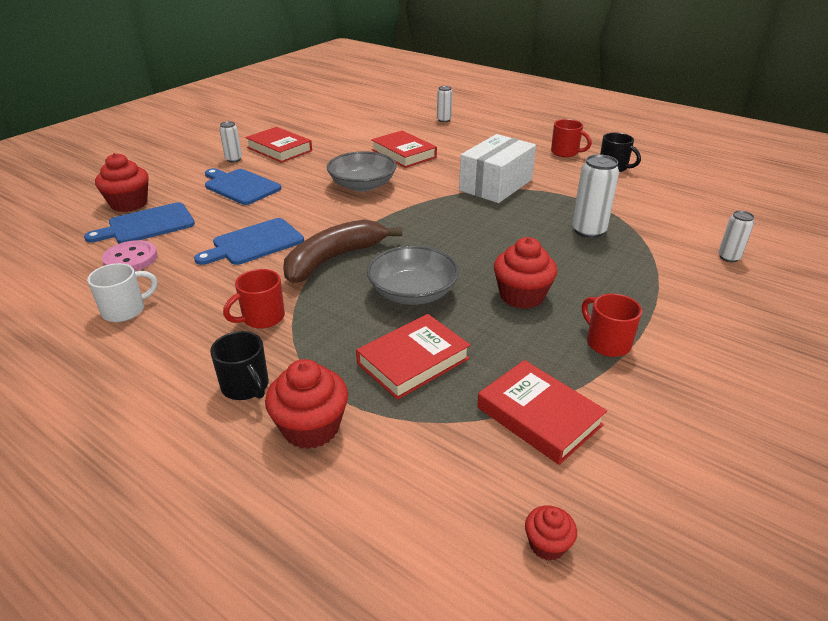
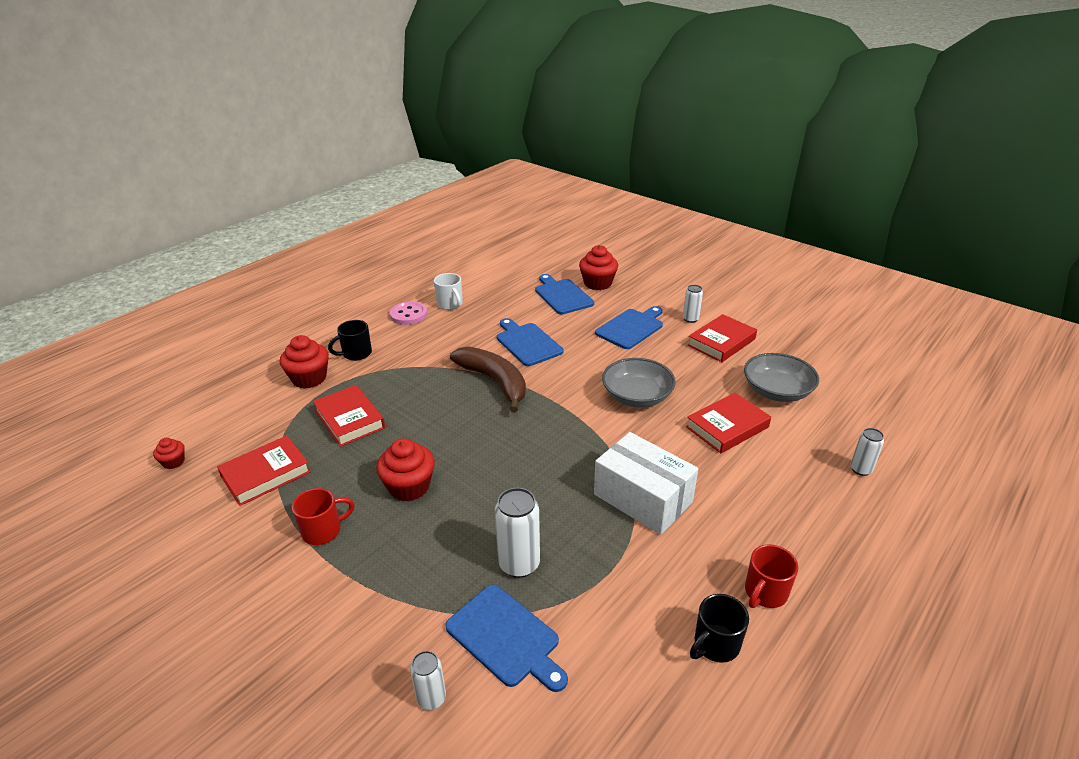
camera: 95 degrees right, 0 degrees up
pink button [102,240,157,271] -> pink button moved to [390,301,427,325]
red mug [223,269,285,329] -> none
grey bowl [367,246,459,305] -> grey bowl moved to [744,353,819,402]
none -> blue cutting board [445,585,568,692]

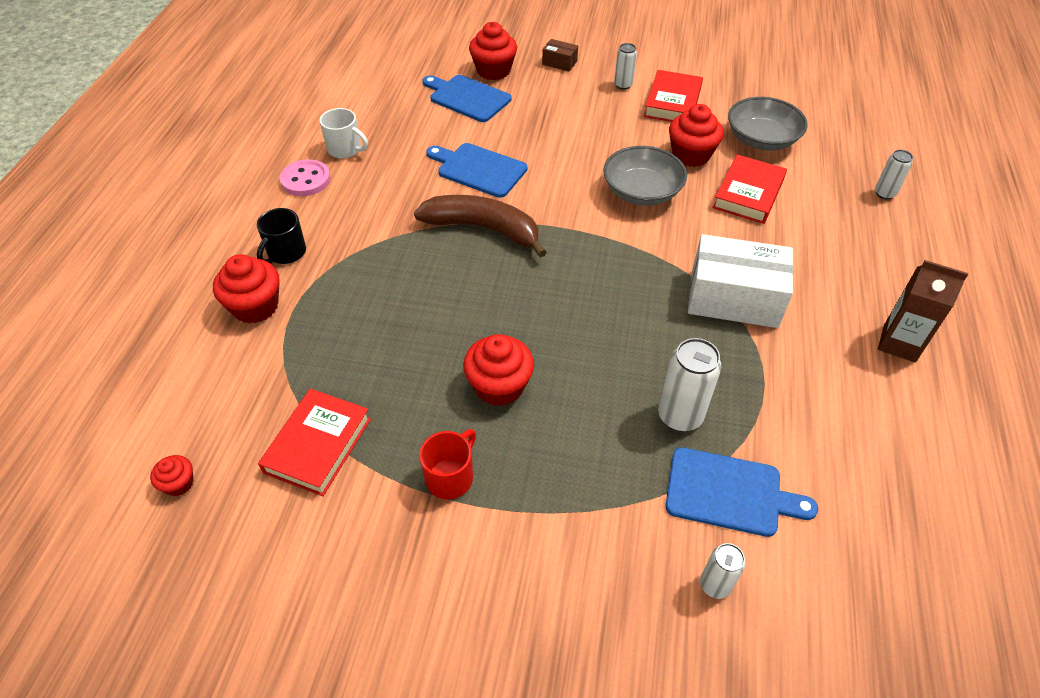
camera: 30 degrees left, 15 degrees up
red book [313,385,385,447] -> none
blue cutting board [595,306,663,349] -> none
black mug [690,594,749,663] -> none
red mug [745,544,798,608] -> brown carton [878,260,968,362]
none -> brown box [542,39,578,72]
none -> red cupcake [669,104,724,167]

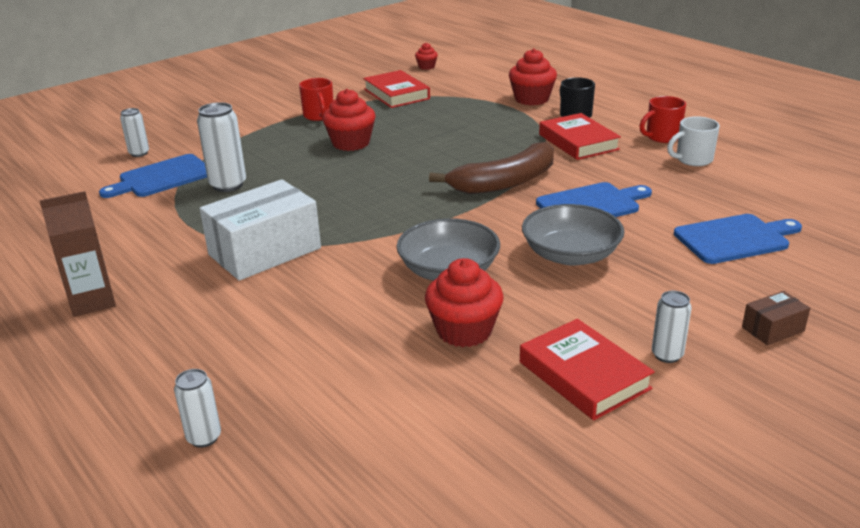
camera: 130 degrees right, 20 degrees down
pink button [280,159,331,196] -> red mug [639,96,686,143]
red cupcake [469,22,517,80] -> none
red book [712,155,787,224] -> red book moved to [539,113,621,160]
grey bowl [728,97,808,151] -> grey bowl moved to [522,204,625,266]

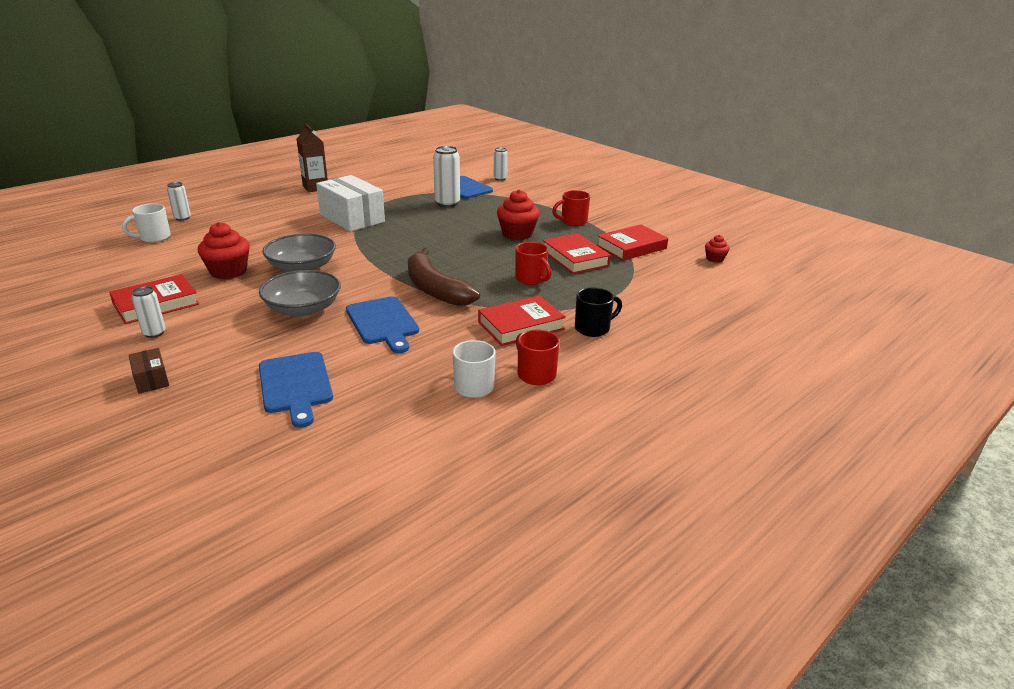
camera: 85 degrees right, 0 degrees up
red cupcake [509,49,557,105] -> none
none -> white mug [122,203,171,243]
none -> red mug [515,242,551,285]
none -> red book [543,233,611,274]

